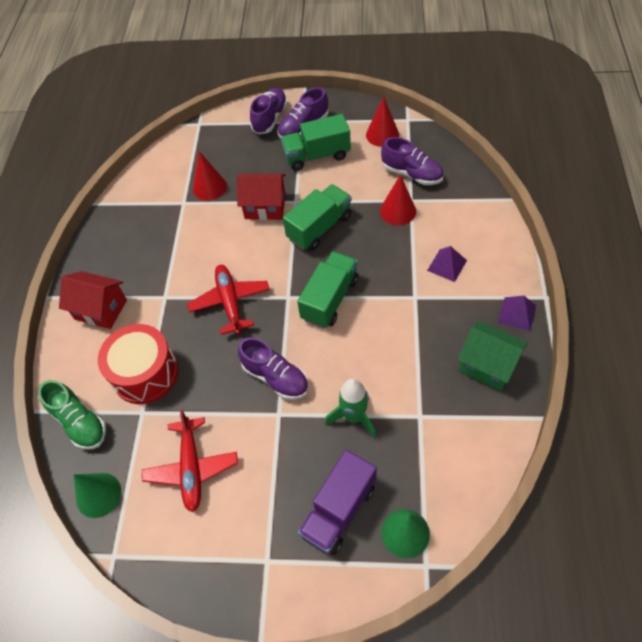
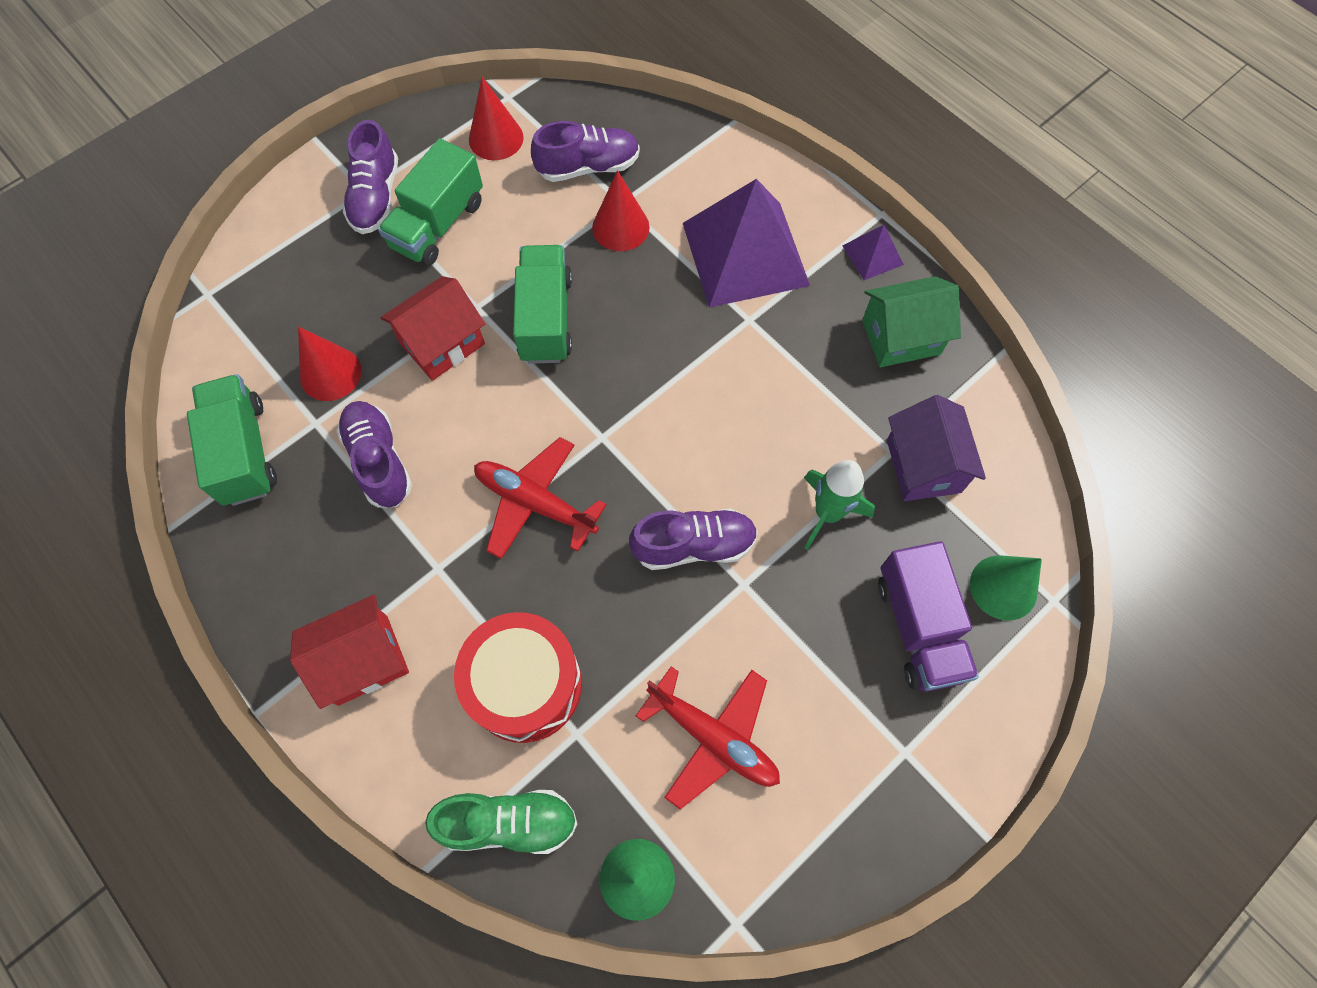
camera: 50 degrees left, 10 degrees up
purple shoe [250,88,288,134] -> purple shoe moved to [337,401,412,508]
green truck [297,251,359,328] -> green truck moved to [187,374,277,506]
purple pyramid [427,246,467,282] -> purple pyramid [683,179,810,308], size x2.28
none -> purple house [887,395,986,501]

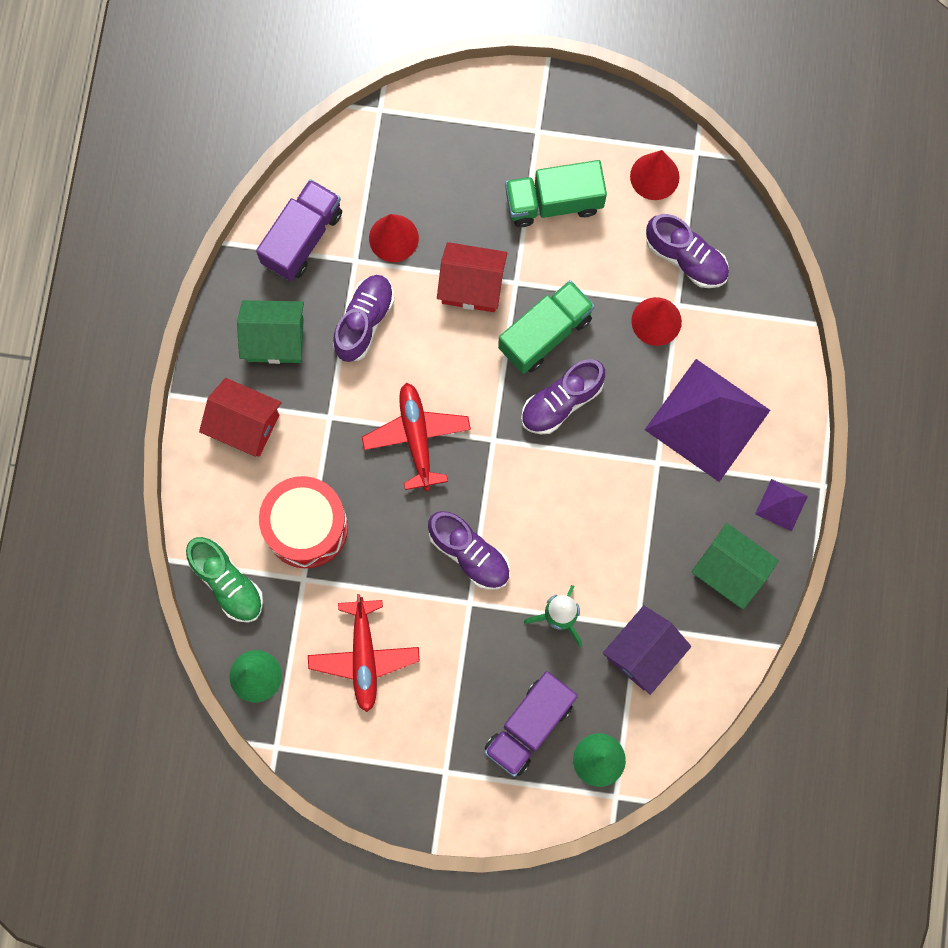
camera: 50 degrees right, 10 degrees up
green truck [187,374,277,506] -> purple truck [256,179,342,281]
purple shoe [343,120,398,234] -> purple shoe moved to [521,359,605,434]
none -> green house [237,300,304,364]

